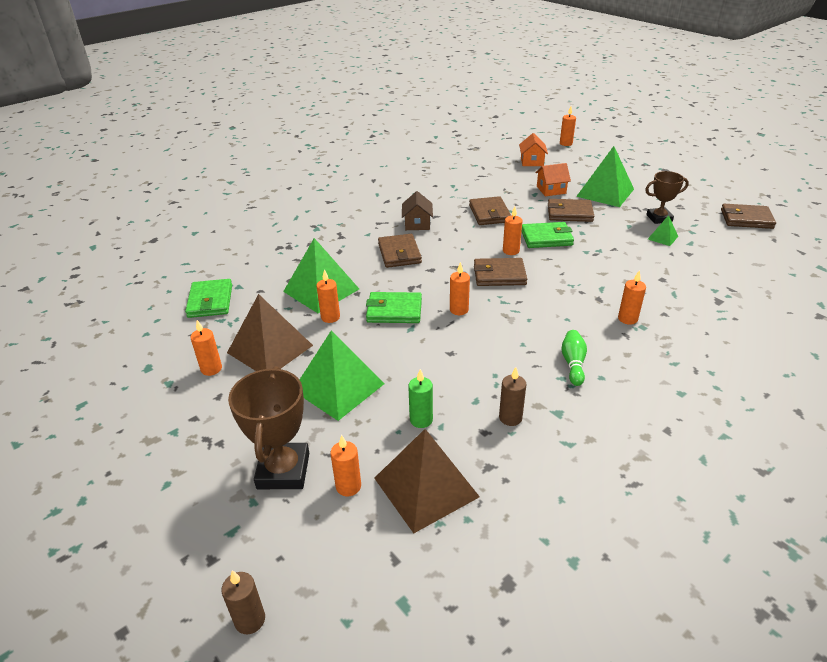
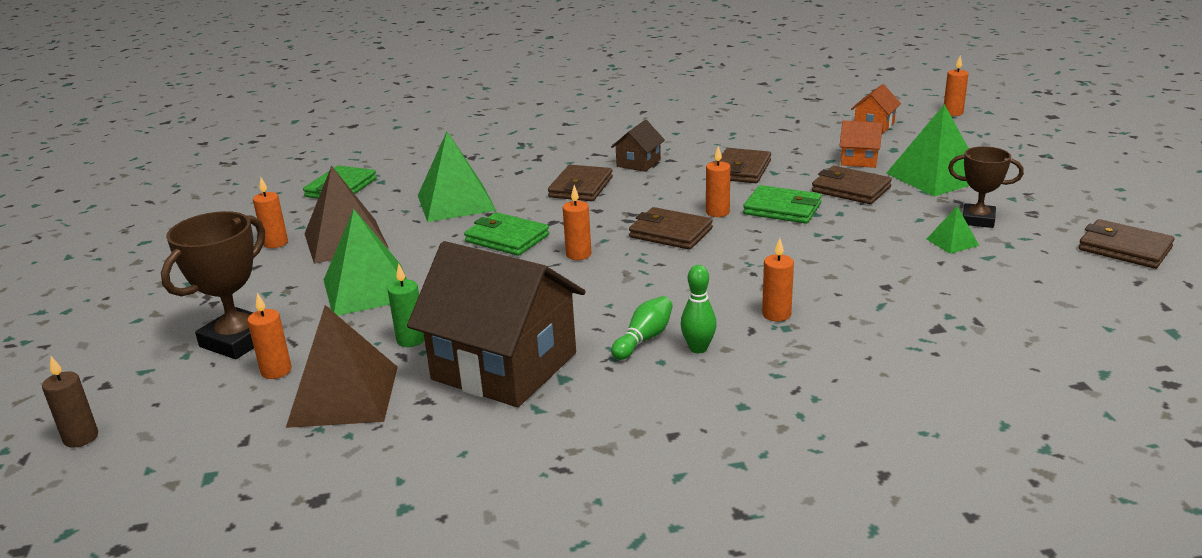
camera: 30 degrees right, 10 degrees down
orange candle [316,270,340,323] -> none
brown candle [499,367,526,426] -> brown house [407,241,585,407]
none -> green bowling pin [681,265,717,353]

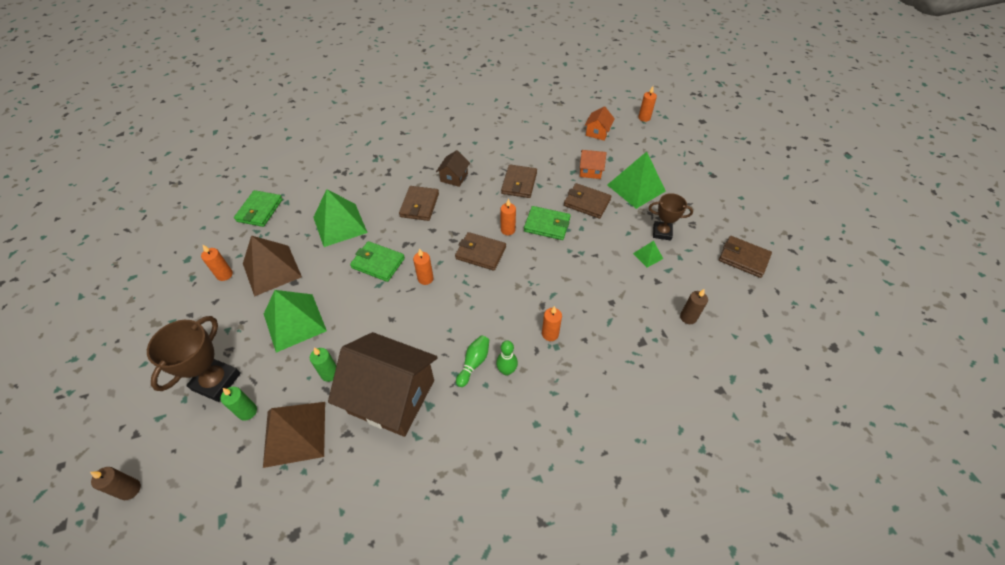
camera: 10 degrees left, 25 degrees up
orange candle [247,293,292,379] -> green candle [220,387,257,421]
none -> brown candle [680,289,708,324]

